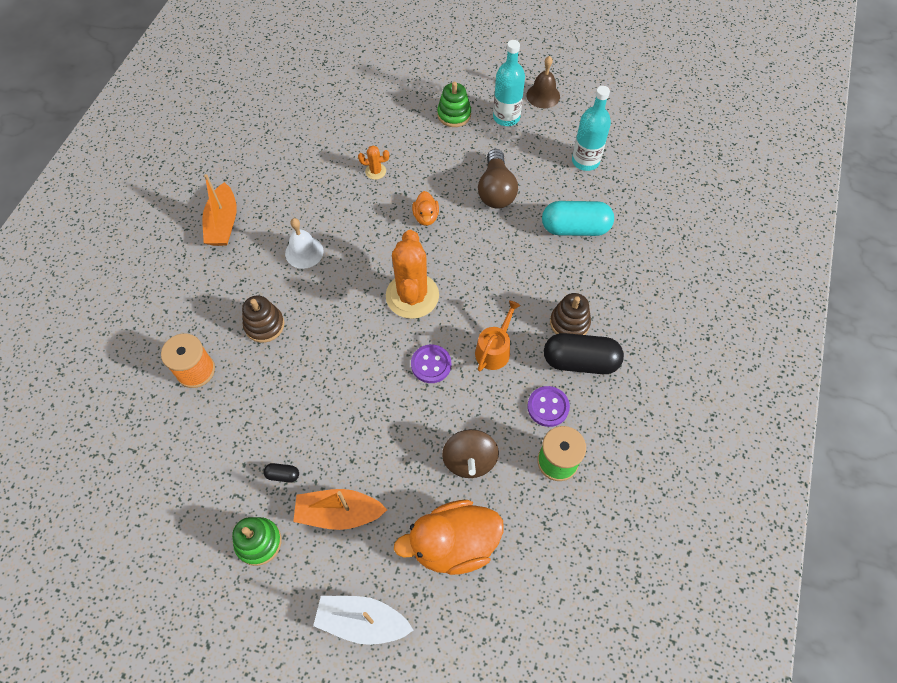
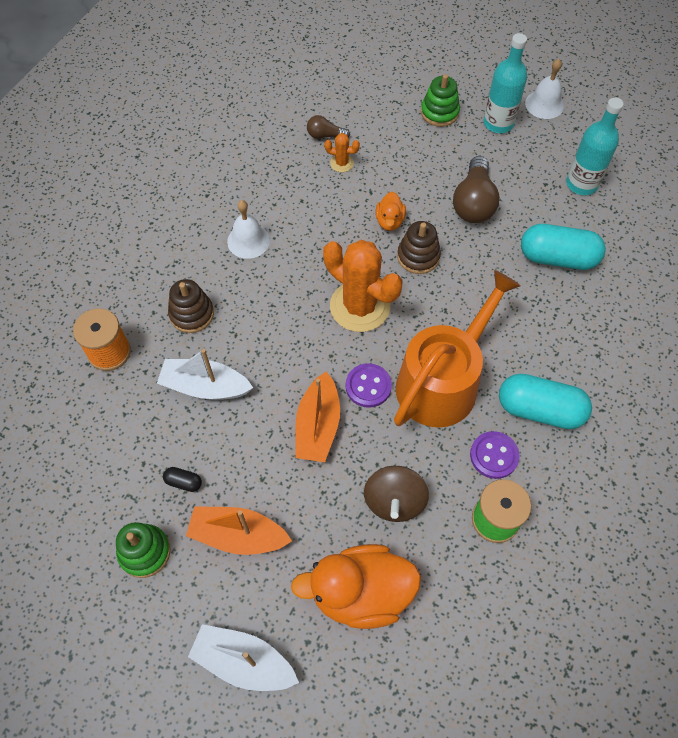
camera: 10 degrees right, 0 degrees up
orange boat [202,174,237,246] -> orange boat moved to [295,372,340,462]
orange cactus [386,230,439,319] -> orange cactus turned 60 degrees counterclockwise [323,240,402,332]
orange watering can [475,300,521,371] -> orange watering can [394,270,521,428], size x2.01
brown bell [526,56,560,108] -> white bell [525,59,564,119]
black capsule [544,333,624,374] -> turquoise capsule [499,374,592,429]
brown stacking toy [550,293,591,335] -> brown stacking toy moved to [397,221,441,274]
none -> white boat [157,349,253,400]
none -> brown light bulb [307,115,350,139]

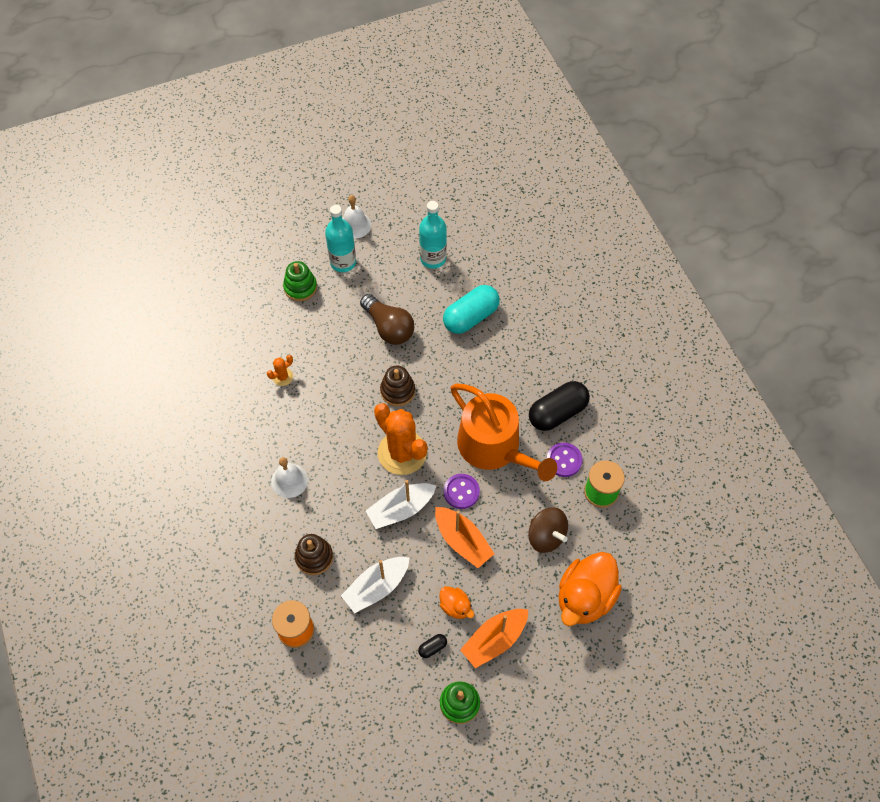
camera: 50 degrees left, 0 degrees up
white boat [188,624,299,691] -> white boat moved to [366,480,436,529]
brown light bulb [307,115,350,139] -> none
orange cactus [323,240,402,332] -> orange cactus turned 60 degrees clockwise [374,403,428,475]
orange duck [376,192,406,231] -> orange duck moved to [439,586,474,619]
orange watering can [394,270,521,428] -> orange watering can turned 150 degrees clockwise [450,384,557,481]
turquoise capsule [499,374,592,429] -> black capsule [529,381,590,431]

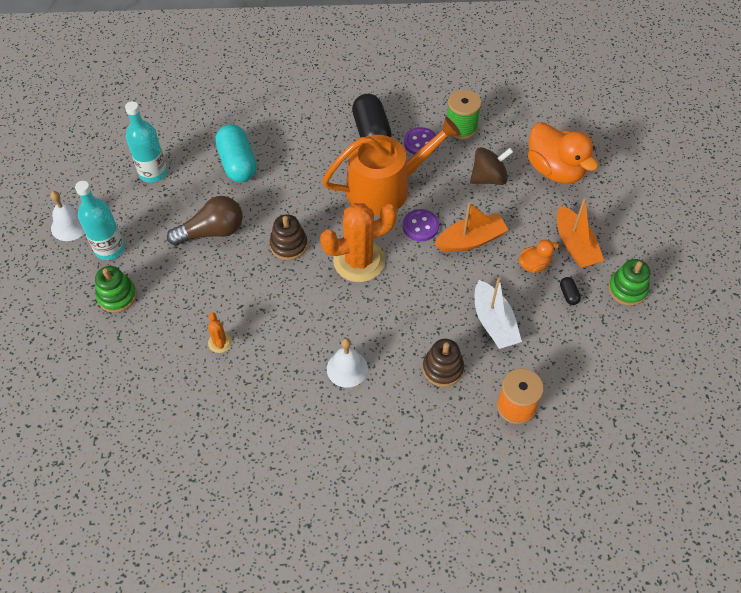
camera: 70 degrees left, 5 degrees down
white boat [366,480,436,529] -> none

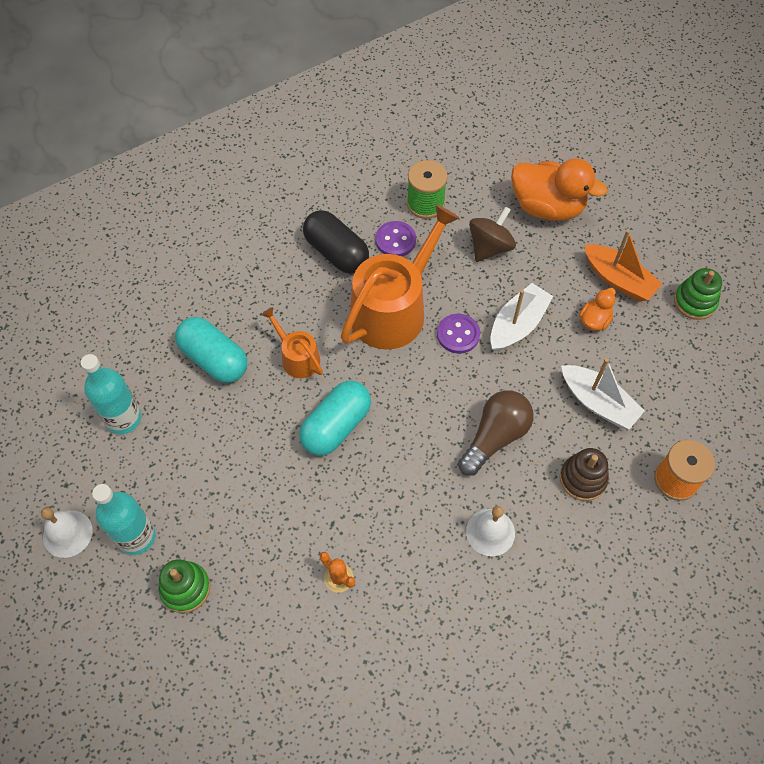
camera: 30 degrees left, 5 degrees up
brown light bulb [167,196,243,246] -> brown light bulb moved to [458,390,534,476]
brown stacking toy [270,214,308,260] -> turquoise capsule [299,381,371,456]
orange cactus [320,203,397,282] -> none
orange boat [435,202,508,252] -> white boat [490,283,553,351]
black capsule [560,277,581,305] -> none
none -> orange watering can [261,307,323,378]

